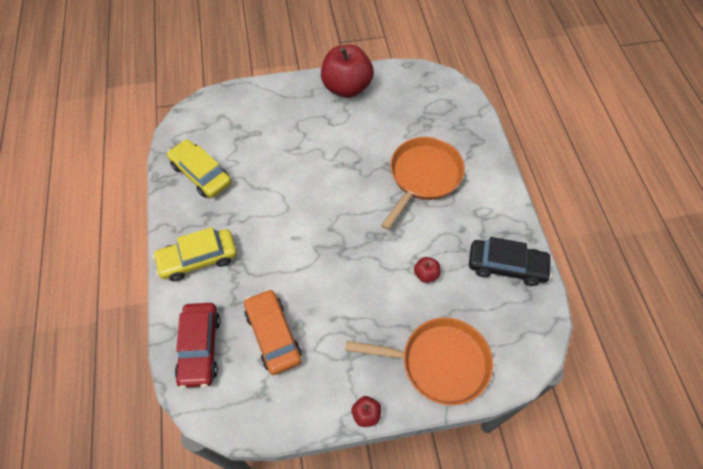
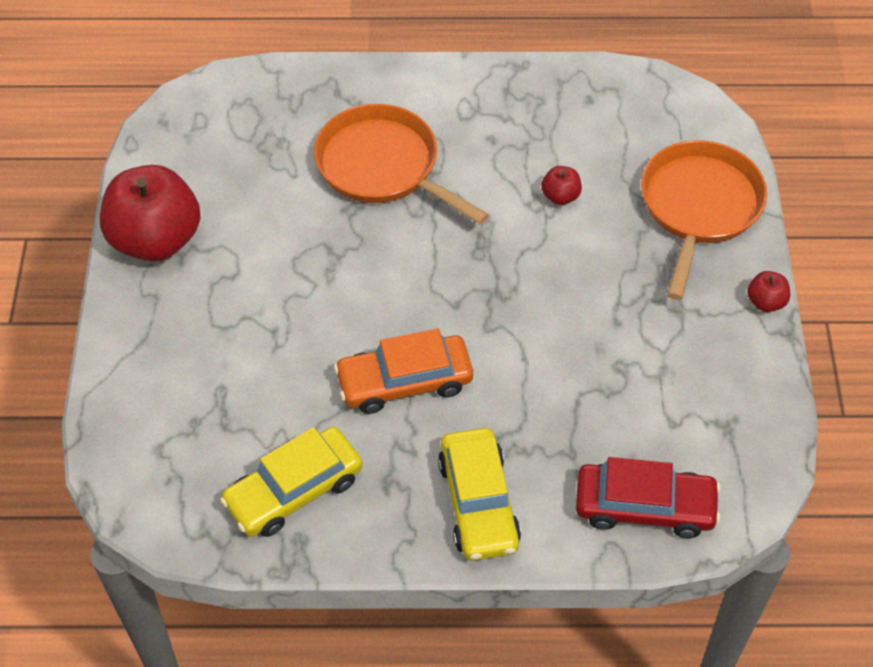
camera: 80 degrees left, 5 degrees down
orange car [244,289,302,375] -> orange car moved to [334,328,473,414]
black car [469,237,552,286] -> none

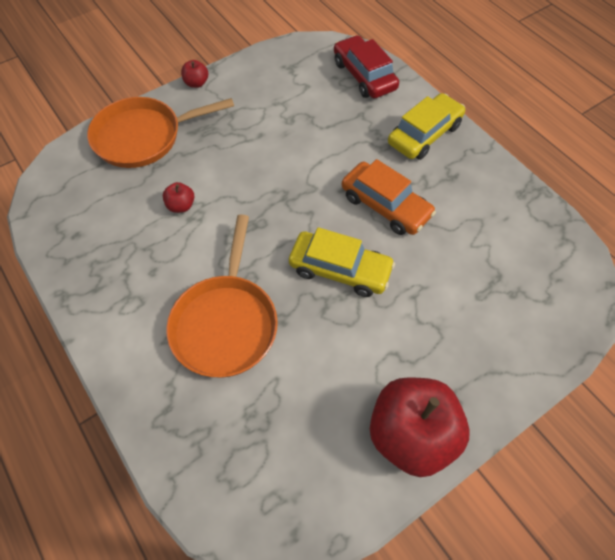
camera: 125 degrees left, 5 degrees up
yellow car [220,427,363,537] -> yellow car moved to [289,227,395,297]

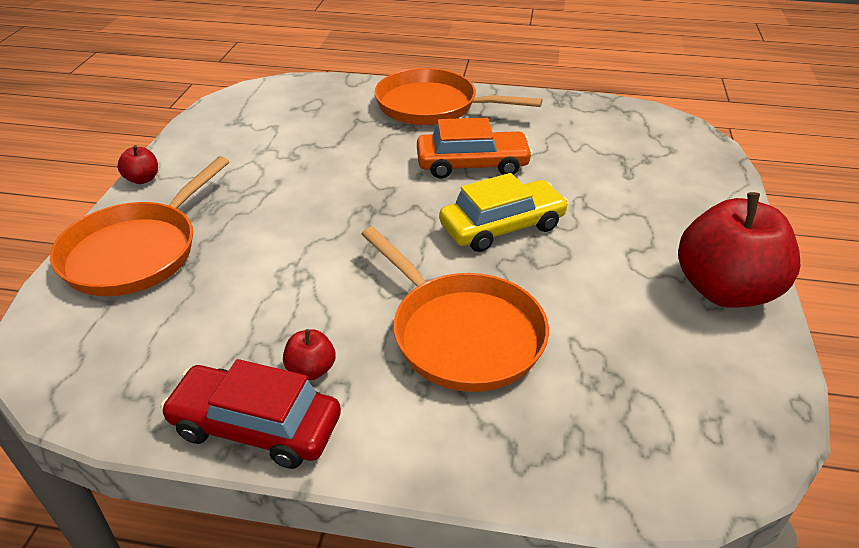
camera: 45 degrees left, 20 degrees down
red apple [163,182,195,213] -> red apple moved to [283,329,336,380]
red car [334,35,399,98] -> red car moved to [160,359,341,469]
yellow car [388,93,465,160] -> orange pan [374,68,542,125]

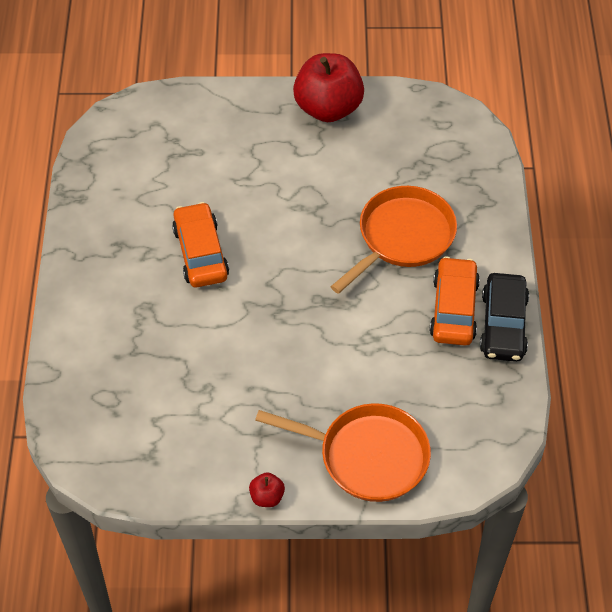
camera: 100 degrees left, 15 degrees up
red car [160,359,341,469] -> black car [480,273,529,362]
red apple [283,329,336,380] -> orange car [429,256,480,346]
orange pan [374,68,542,125] -> none
yellow car [439,173,569,252] -> none

